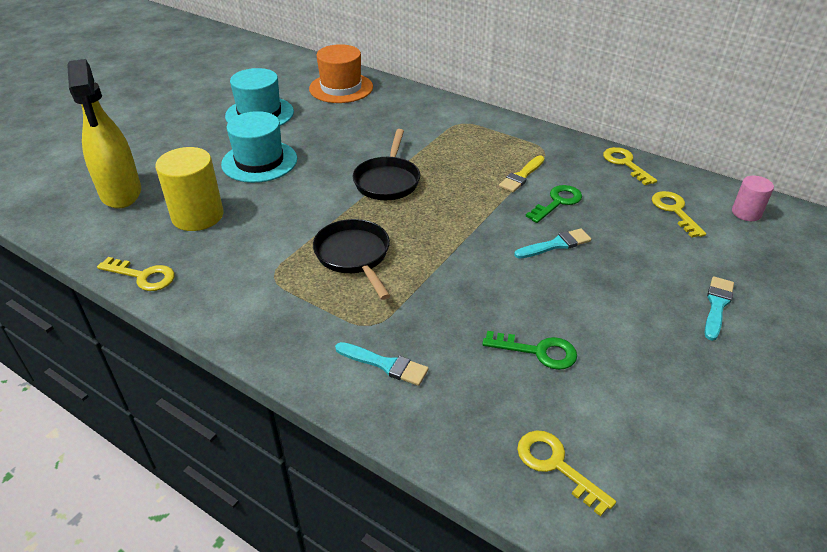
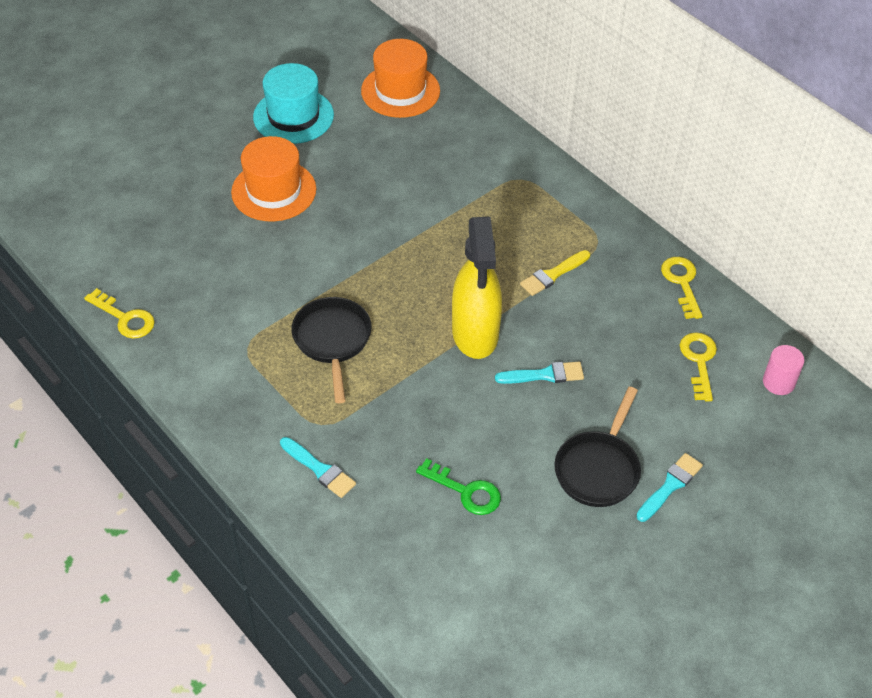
camera: 15 degrees right, 10 degrees up
yellow spray bottle [67,59,141,209] -> yellow spray bottle moved to [452,217,502,359]
yellow cylinder [155,147,223,231] -> none
turquoise hat [221,111,297,183] -> orange hat [231,136,316,221]
black pan [353,129,420,200] -> black pan moved to [554,387,641,507]
yellow key [517,430,616,516] -> none
green key [526,185,582,223] -> none

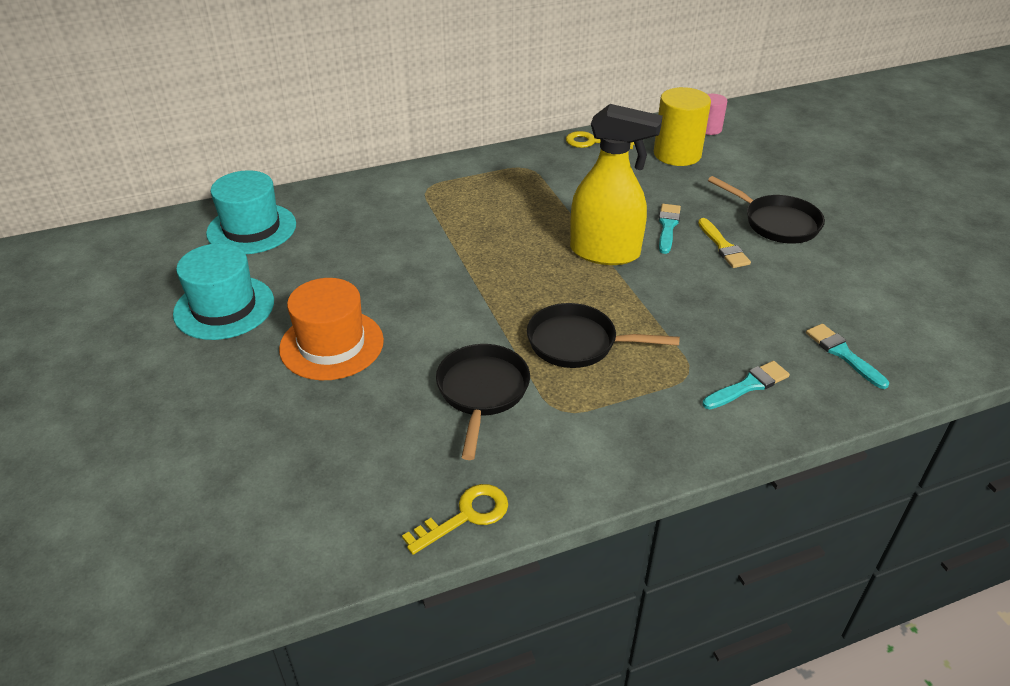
camera: 70 degrees left, 10 degrees down
orange hat [361,39,440,118] -> turquoise hat [206,170,296,254]
green key [416,458,501,515] -> none
yellow brush [520,250,590,296] -> yellow brush moved to [698,218,751,268]
turquoise brush [637,453,703,522] -> turquoise brush moved to [806,324,889,389]
yellow key [680,332,717,401] -> yellow cylinder [654,87,711,166]
none -> black pan [436,344,530,460]

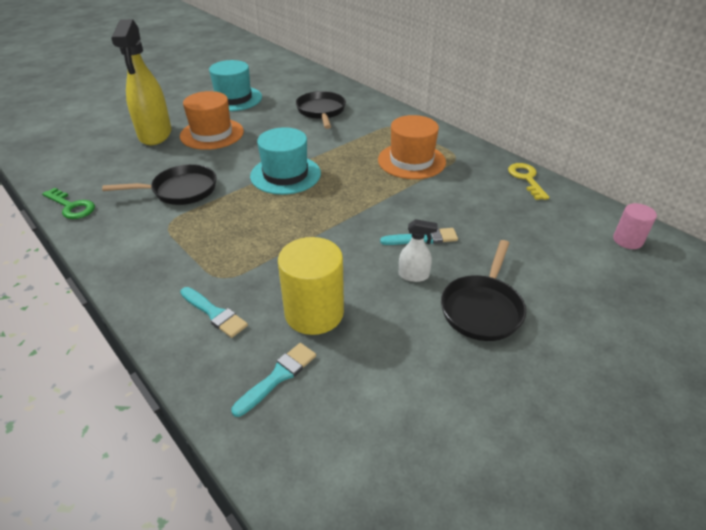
camera: 70 degrees right, 0 degrees up
turquoise hat [206,170,296,254] -> turquoise hat moved to [250,127,321,195]
yellow key [402,484,508,555] -> green key [42,188,95,219]
black pan [527,303,680,368] -> black pan moved to [296,91,346,129]
yellow spray bottle [570,104,663,265] -> yellow spray bottle moved to [111,19,171,145]
yellow cylinder [654,87,711,166] -> yellow cylinder moved to [278,237,344,335]
yellow brush [698,218,751,268] -> white spray bottle [399,219,438,282]
none -> orange hat [378,115,446,179]

